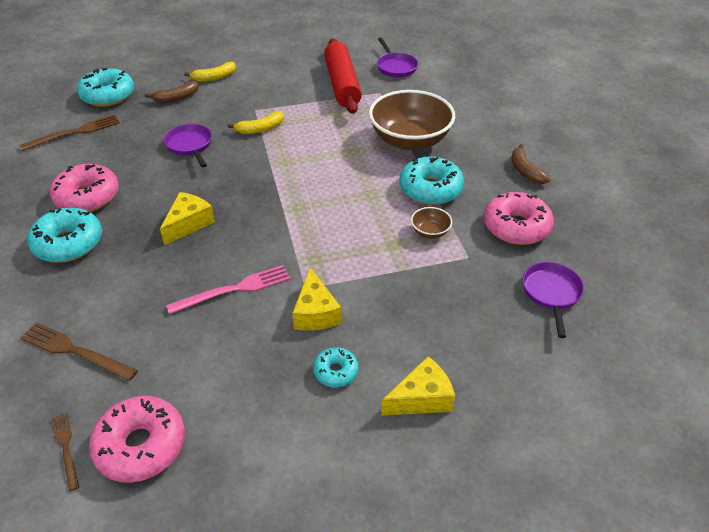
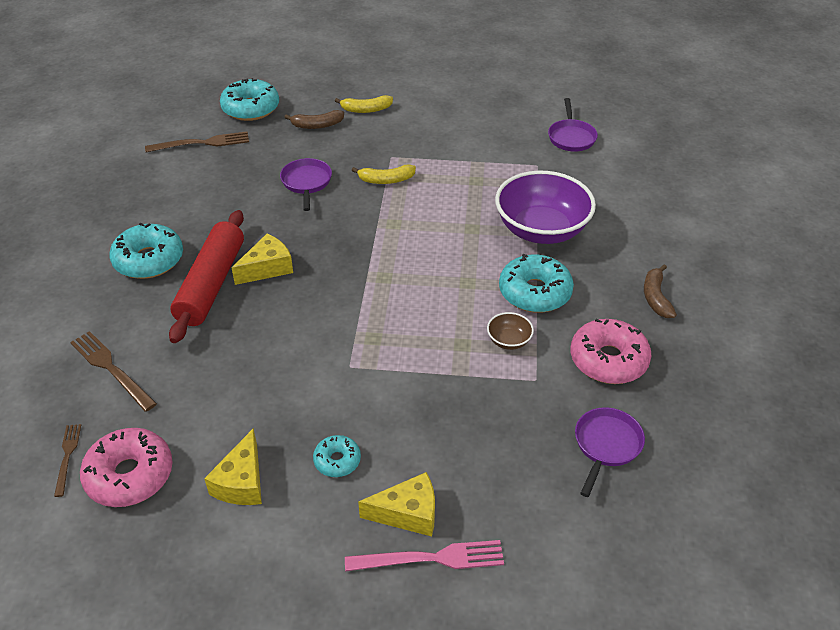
camera: 20 degrees right, 0 degrees up
pink donut [50,164,119,212] -> none
pink fork [166,265,291,314] -> pink fork moved to [345,540,504,572]
yellow cheese [292,267,341,330] -> yellow cheese moved to [204,428,262,505]
red rolling pin [324,39,362,114] -> red rolling pin moved to [169,210,244,343]
brown bowl [369,90,455,151] -> purple bowl [495,171,596,244]

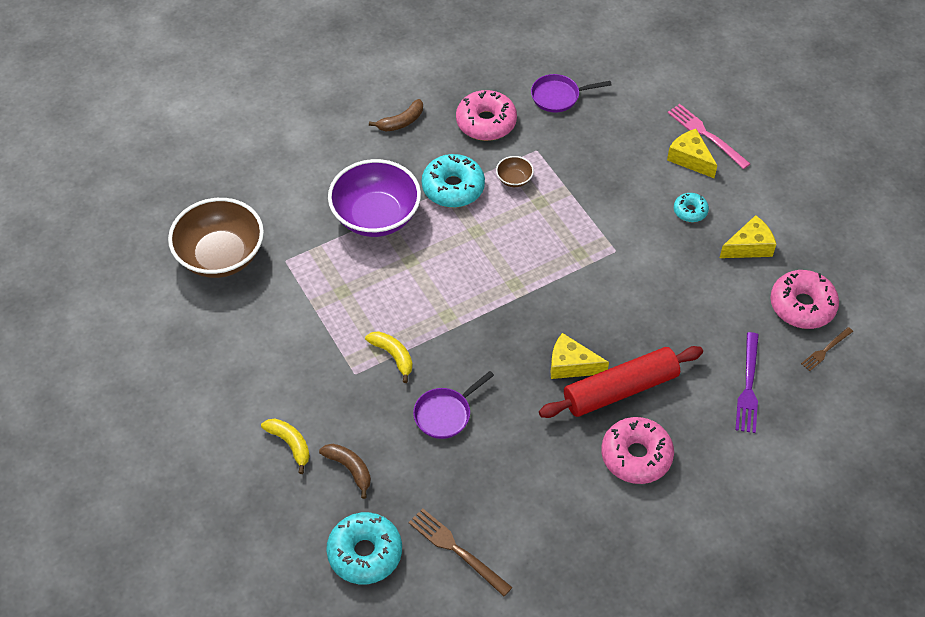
camera: 125 degrees left, 10 degrees up
brown fork [70,331,157,412] -> purple fork [735,332,759,433]
turquoise donut [109,223,183,279] -> pink donut [601,417,674,484]
purple pan [548,98,598,152] -> brown bowl [168,198,264,278]

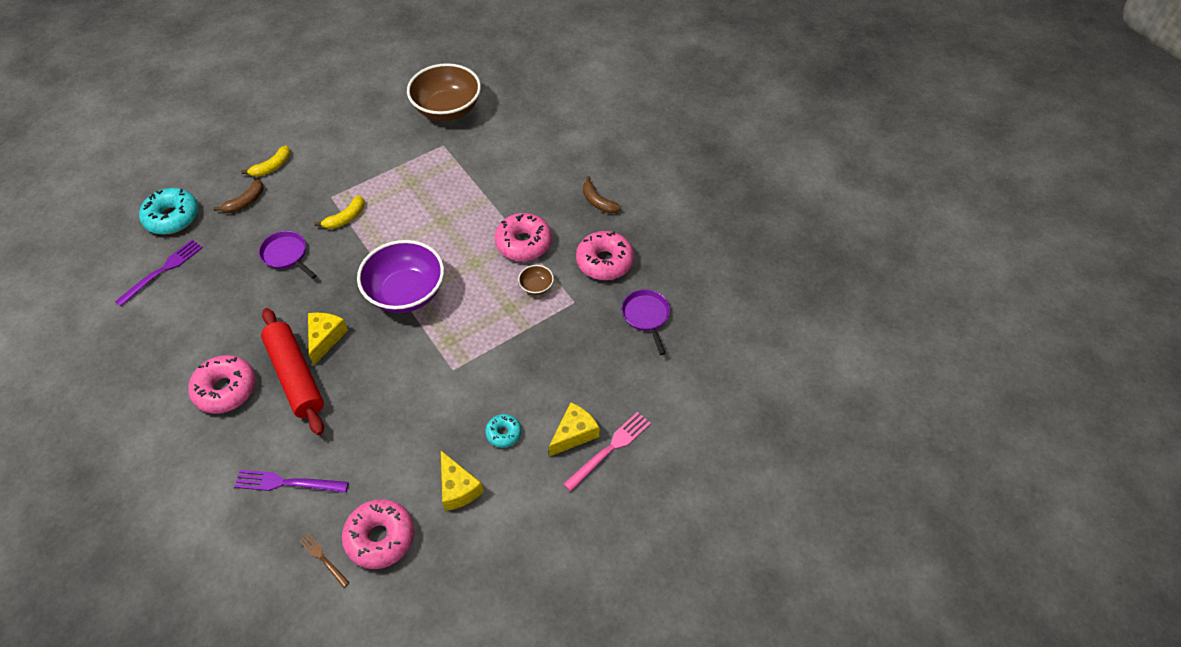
camera: 85 degrees right, 0 degrees up
purple bowl [328,159,421,237] -> purple bowl moved to [357,240,444,313]
brown fork [408,508,512,596] -> purple fork [115,240,203,306]
turquoise donut [422,154,485,208] -> pink donut [495,213,552,261]

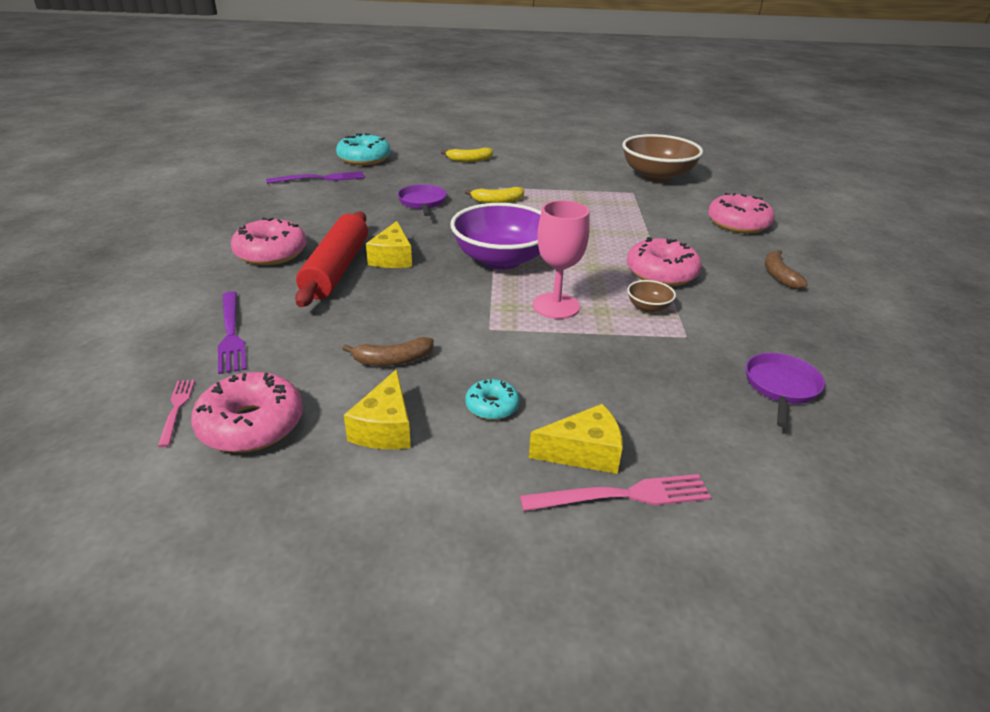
camera: 35 degrees right, 20 degrees down
brown banana [213,179,264,213] -> brown banana moved to [343,337,434,366]
purple fork [234,470,349,493] -> purple fork turned 150 degrees counterclockwise [218,291,246,374]
brown fork [299,533,350,588] -> pink fork [158,380,195,447]
yellow cheese [308,313,348,365] -> yellow cheese turned 135 degrees clockwise [366,221,412,268]
pink donut [576,231,634,280] -> pink donut moved to [708,193,775,233]
none -> pink goblet [533,200,590,319]

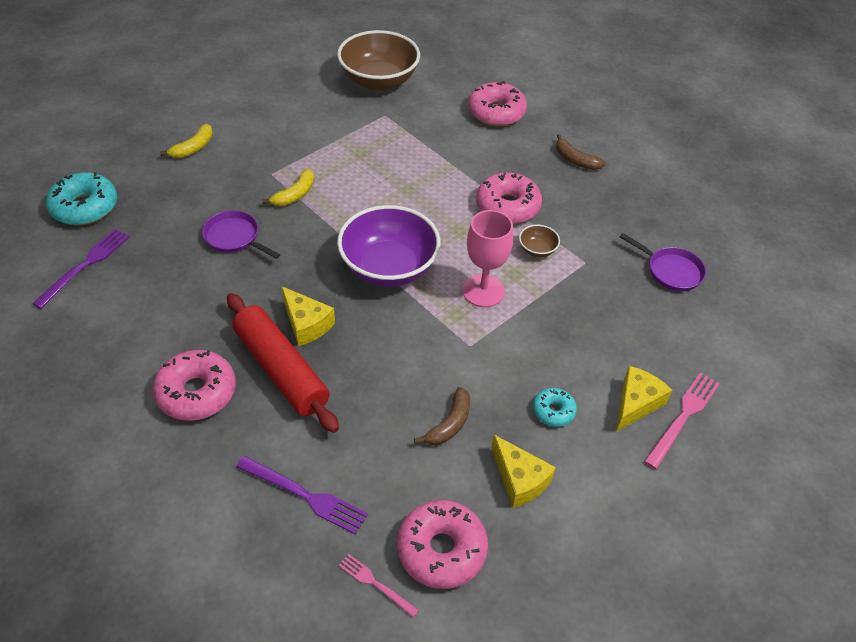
camera: 45 degrees left, 15 degrees up
purple pan [746,353,825,428] -> purple pan turned 150 degrees clockwise [620,233,706,291]

